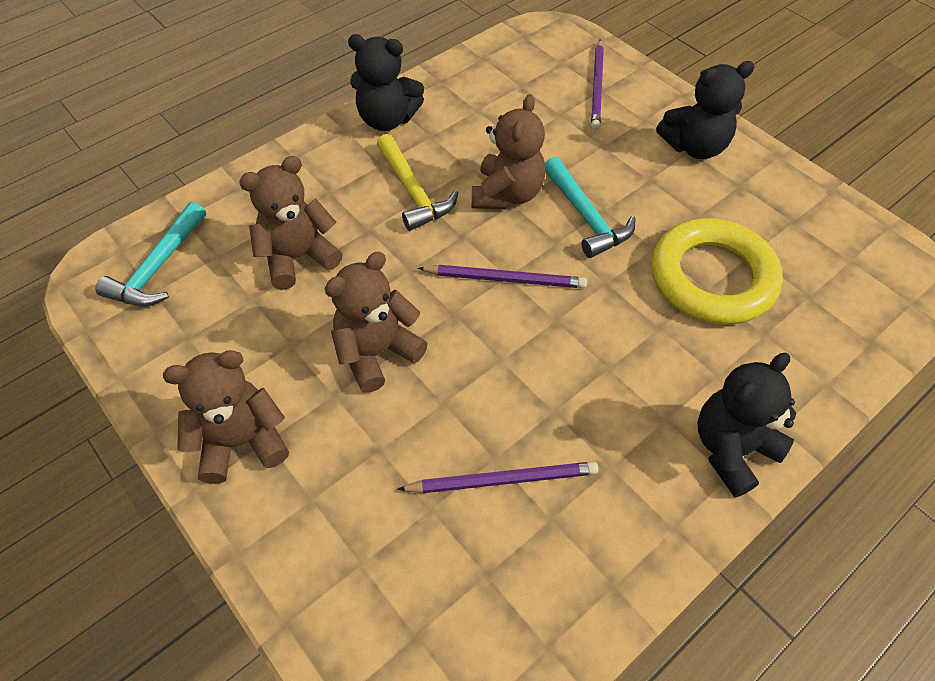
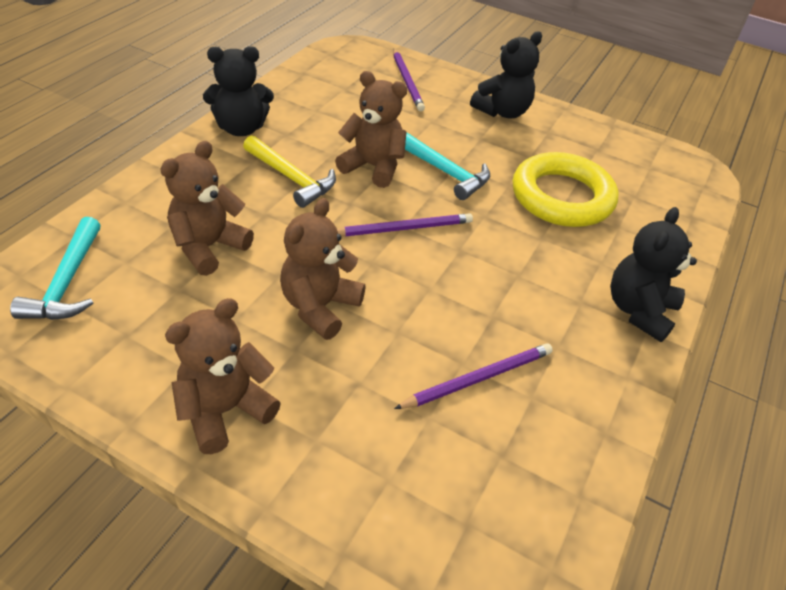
camera: 25 degrees left, 10 degrees down
brown teddy bear [472,94,546,210] -> brown teddy bear turned 60 degrees counterclockwise [335,71,407,188]

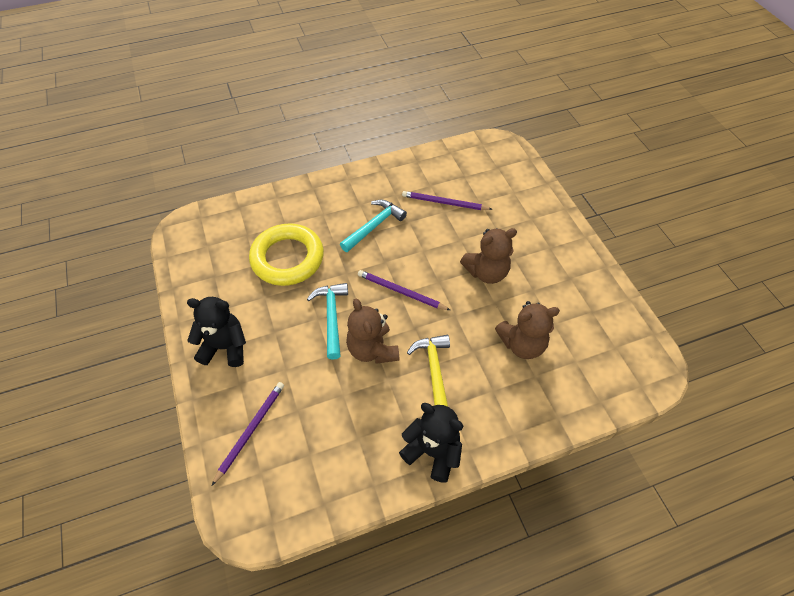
camera: 135 degrees left, 10 degrees up
turquoise hammer [10,217,101,320] -> turquoise hammer moved to [340,200,407,252]
brown teddy bear [165,298,281,454] -> none
black teddy bear [610,207,697,342] -> none

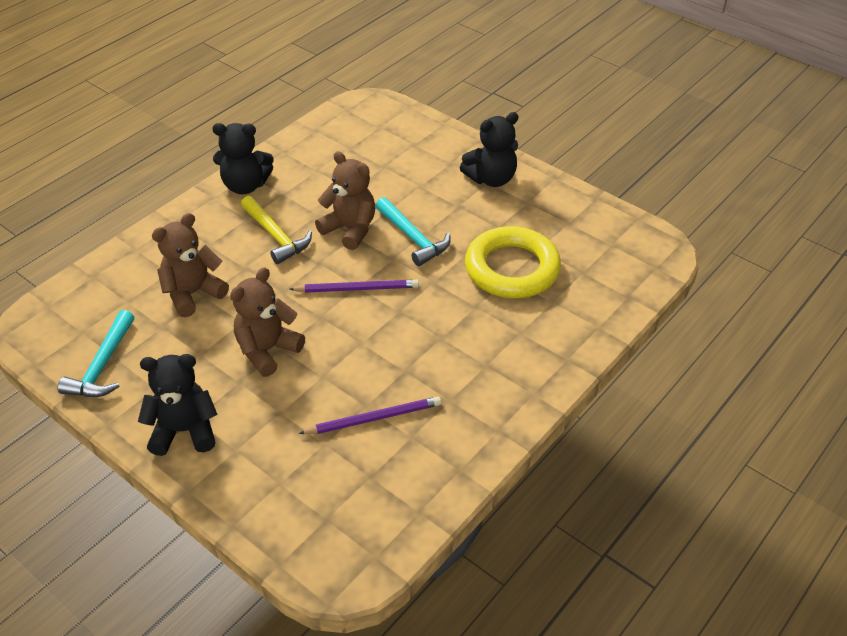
camera: 150 degrees right, 10 degrees down
purple pencil [212,382,284,485] -> none
turquoise hammer [340,200,407,252] -> turquoise hammer moved to [58,310,134,397]
none -> black teddy bear [138,354,218,456]

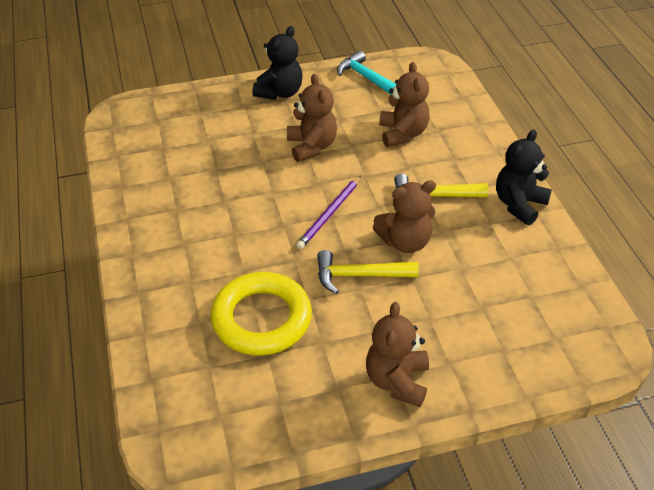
camera: 125 degrees right, 0 degrees up
purple pencil [299,396,441,434] -> none
turquoise hammer [375,197,451,266] -> yellow hammer [317,250,419,294]
black teddy bear [460,112,518,187] -> brown teddy bear [366,302,429,407]

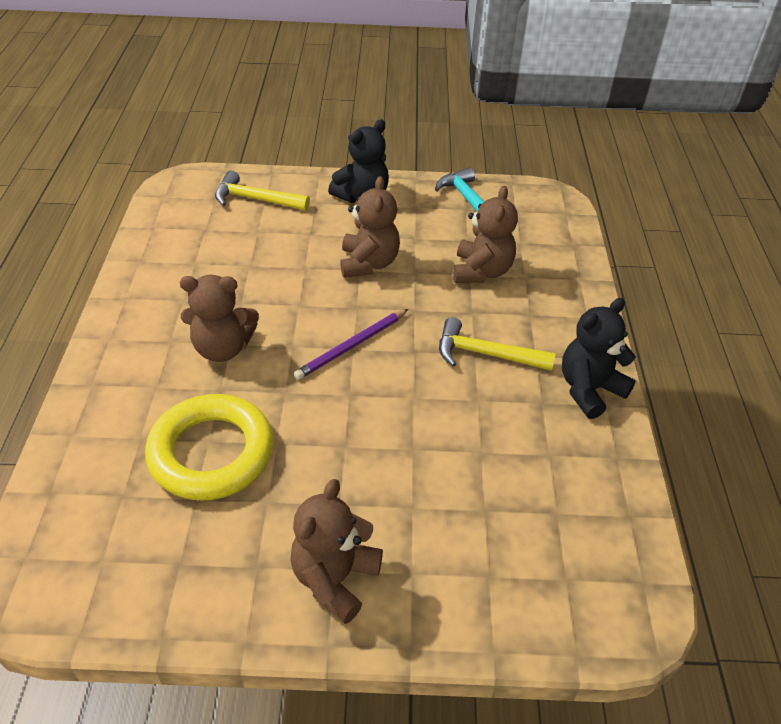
camera: 15 degrees right, 0 degrees up
yellow hammer [317,250,419,294] -> yellow hammer moved to [215,171,310,211]
brown teddy bear [373,180,436,253] -> brown teddy bear moved to [180,275,259,362]

